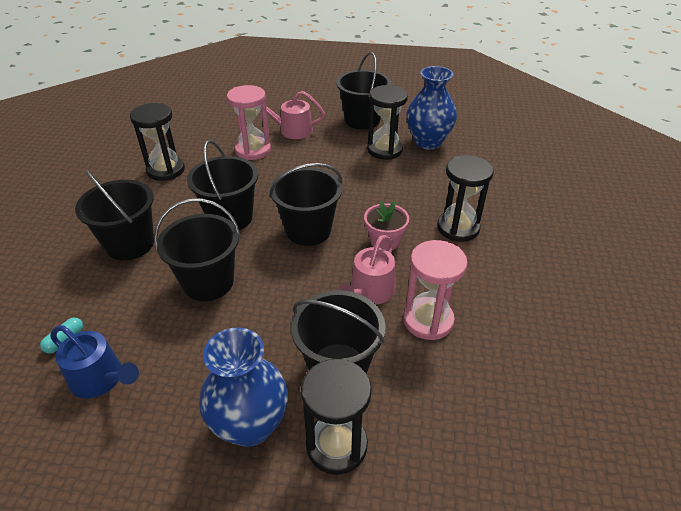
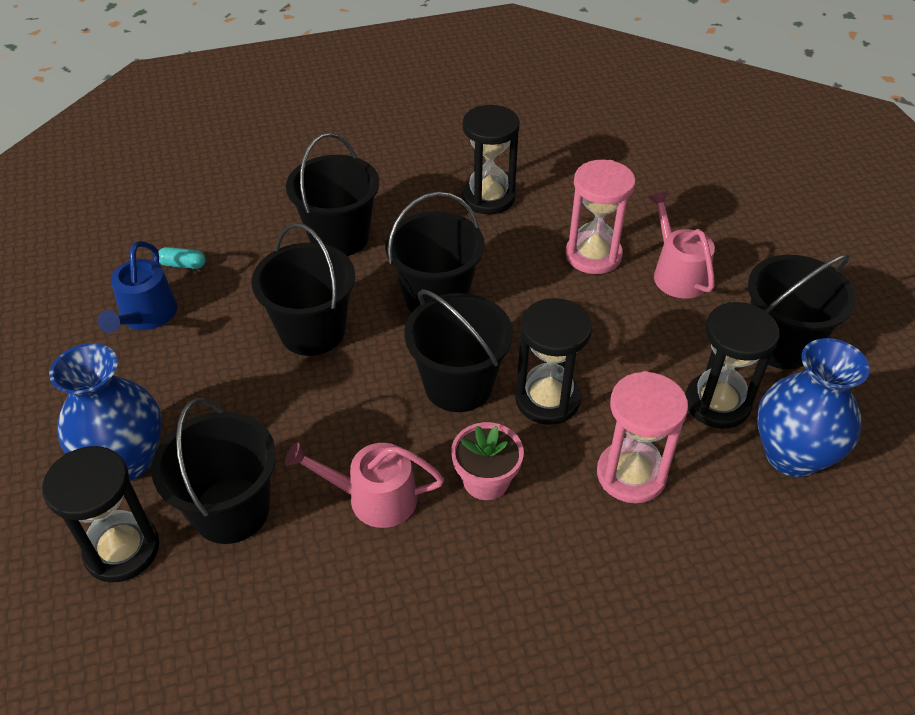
camera: 65 degrees right, 5 degrees up
pink hourglass [403,240,468,340] -> pink hourglass moved to [597,371,688,503]
black hourglass [437,155,494,242] -> black hourglass moved to [515,298,592,425]

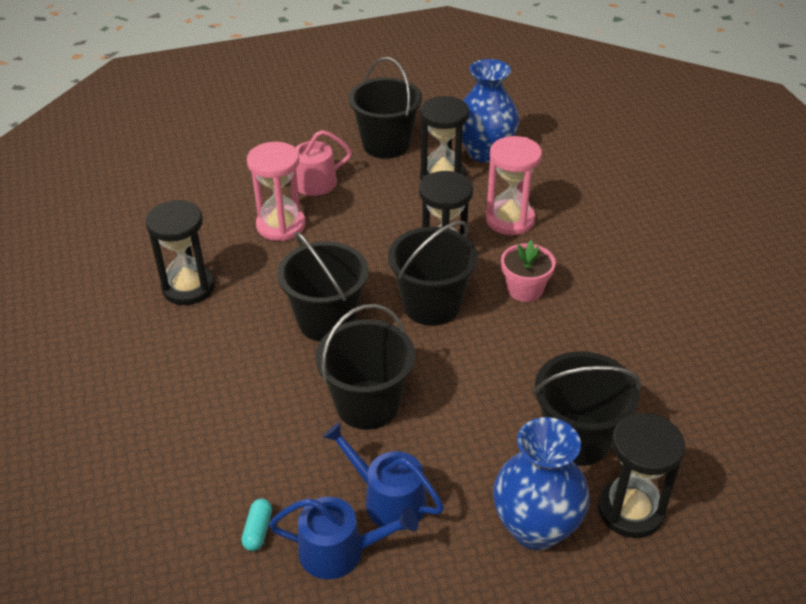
camera: 90 degrees left, 5 degrees down
pink watering can [285,442,444,528] -> none
black bucket [286,133,379,256] -> none
none -> blue watering can [323,422,444,530]

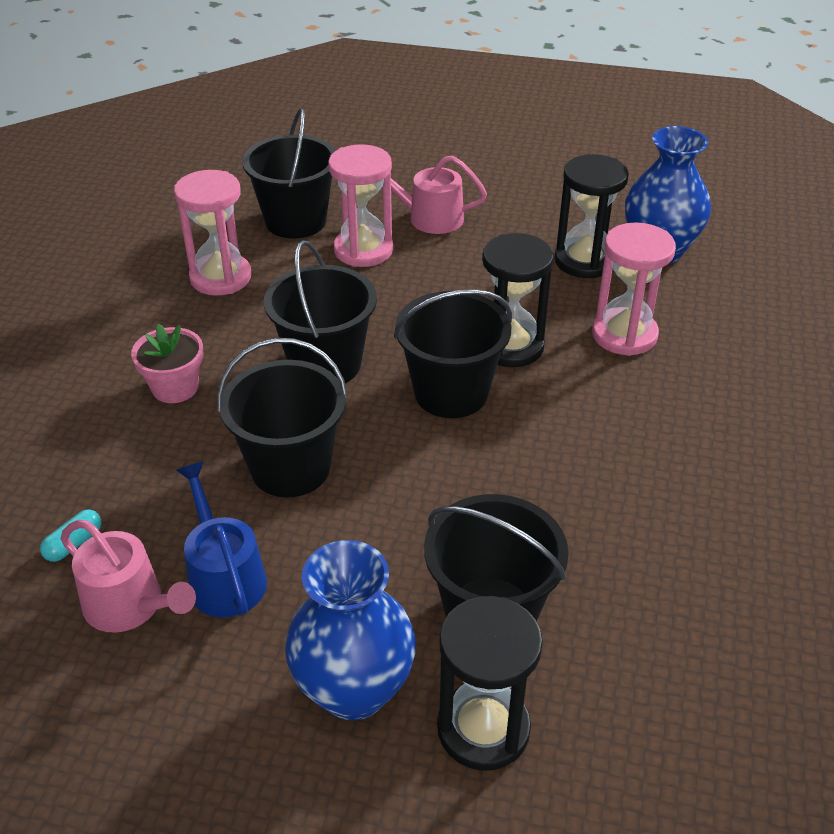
camera: 30 degrees right, 0 degrees up
black hourglass [145,200,215,305] -> pink hourglass [174,170,251,296]
blue watering can [269,497,419,579] -> pink watering can [60,520,196,633]
black bucket [348,57,422,159] -> black bucket moved to [242,108,336,239]
pink flower pot [501,240,556,302] -> pink flower pot moved to [131,324,203,403]

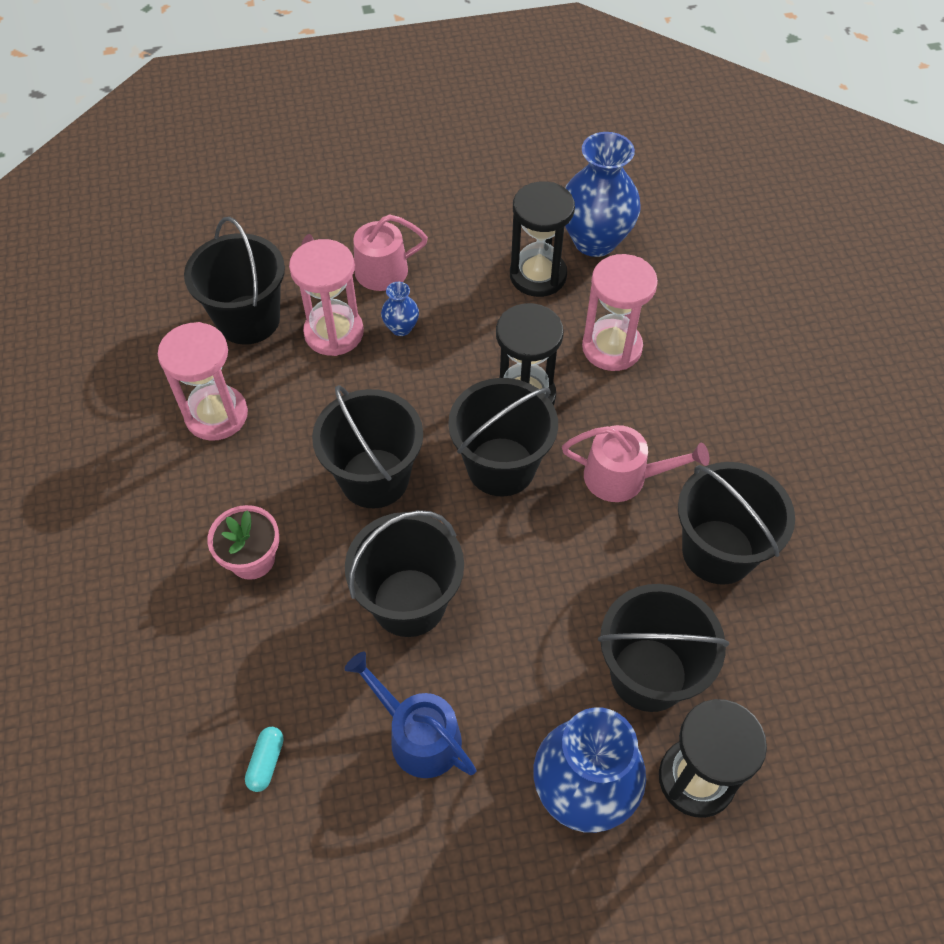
camera: 25 degrees left, 15 degrees up
pink watering can [60,520,196,633] -> pink watering can moved to [562,425,709,502]
none -> blue vase [381,282,419,336]
none -> black bucket [678,462,795,585]

